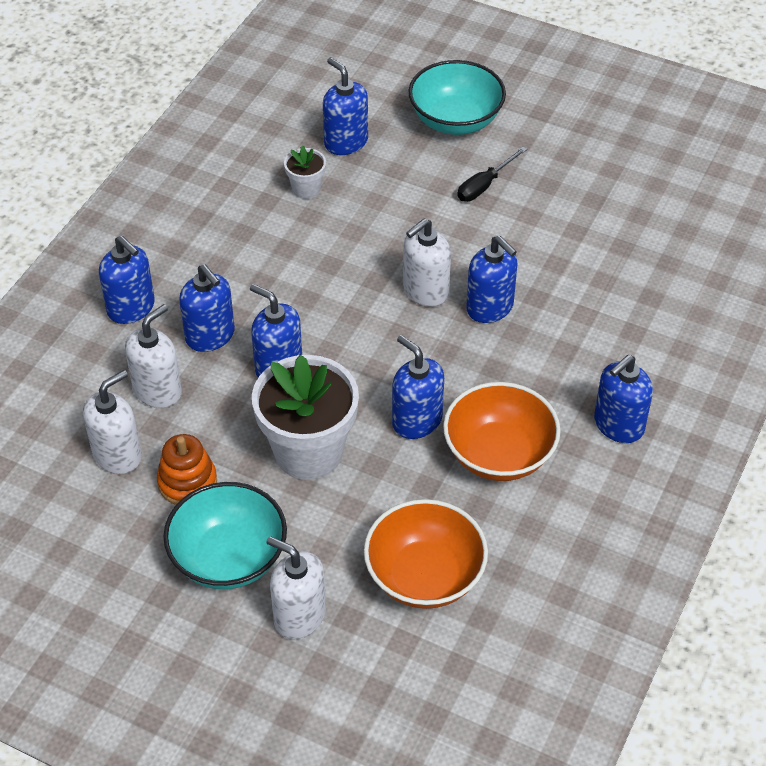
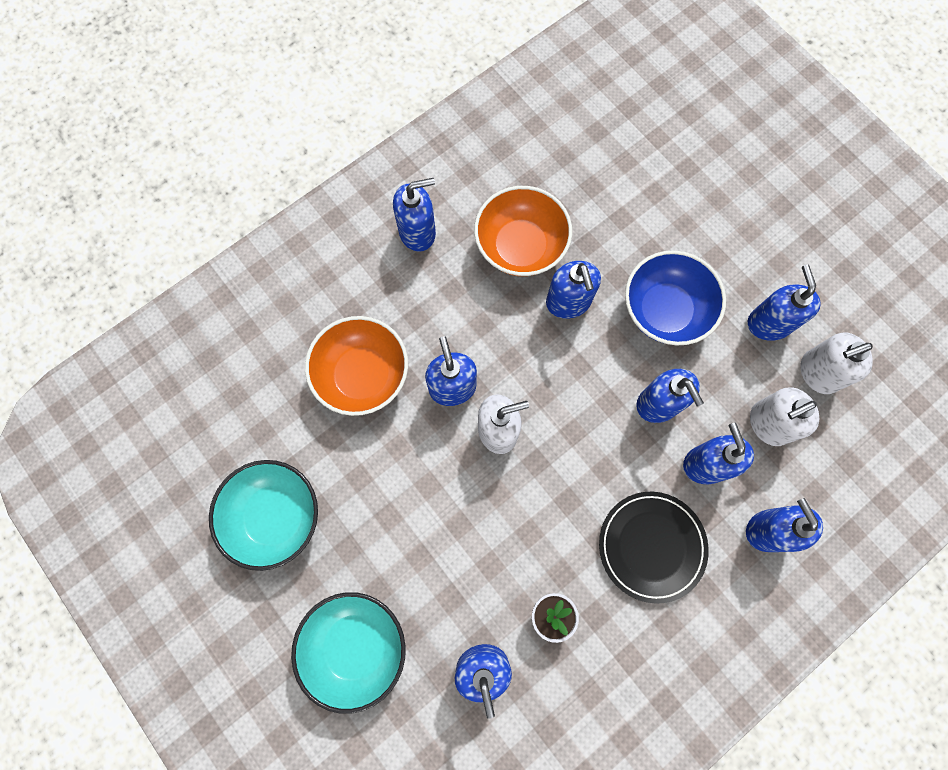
camera: 155 degrees left, 25 degrees up
orange stacking toy [157,434,217,505] -> blue soap dispenser [748,264,821,341]
turquoise bowl [163,482,287,589] -> turquoise bowl moved to [209,460,318,571]
white flower pot [252,355,359,480] -> blue bowl [625,250,726,345]
white soap dispenser [266,536,326,639] -> none
orange bowl [364,499,488,609] -> orange bowl moved to [305,316,408,416]
black screwdriver [457,147,527,202] -> none
none -> black plate [599,492,709,604]

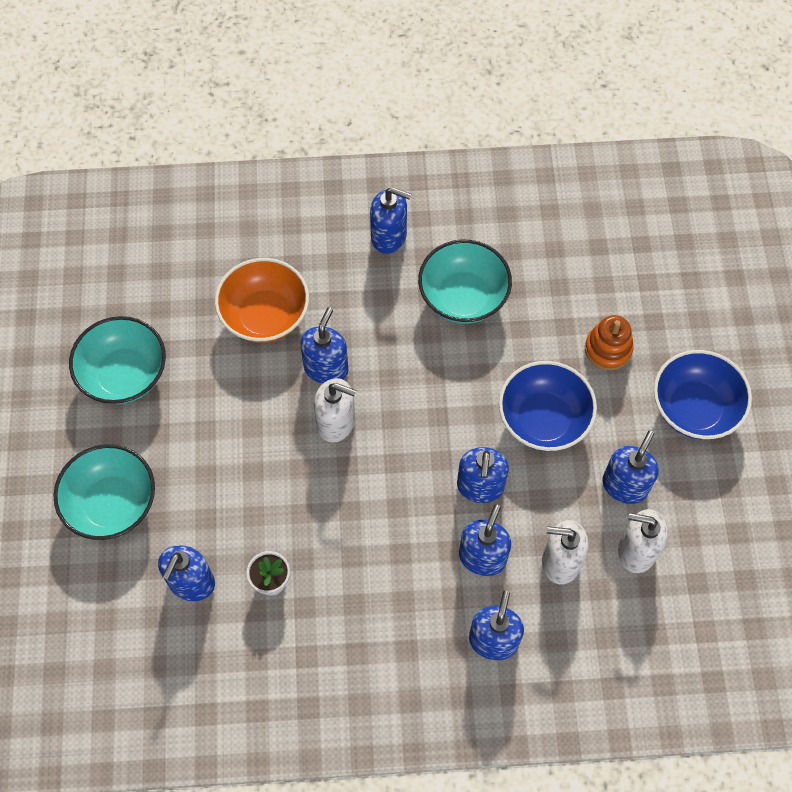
camera: 35 degrees right, 10 degrees down
orange bowl [474,186,572,276] -> turquoise bowl [418,239,512,324]
blue soap dispenser [546,261,601,319] -> none
black plate [599,492,709,604] -> none
none -> orange stacking toy [585,315,634,370]
none -> blue bowl [654,350,752,439]

